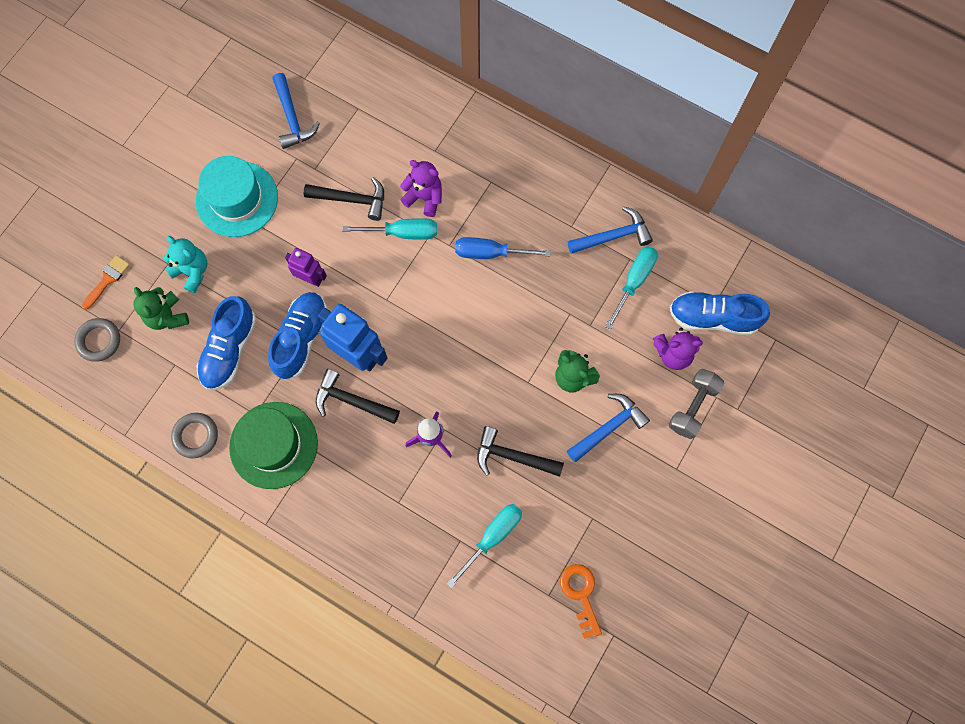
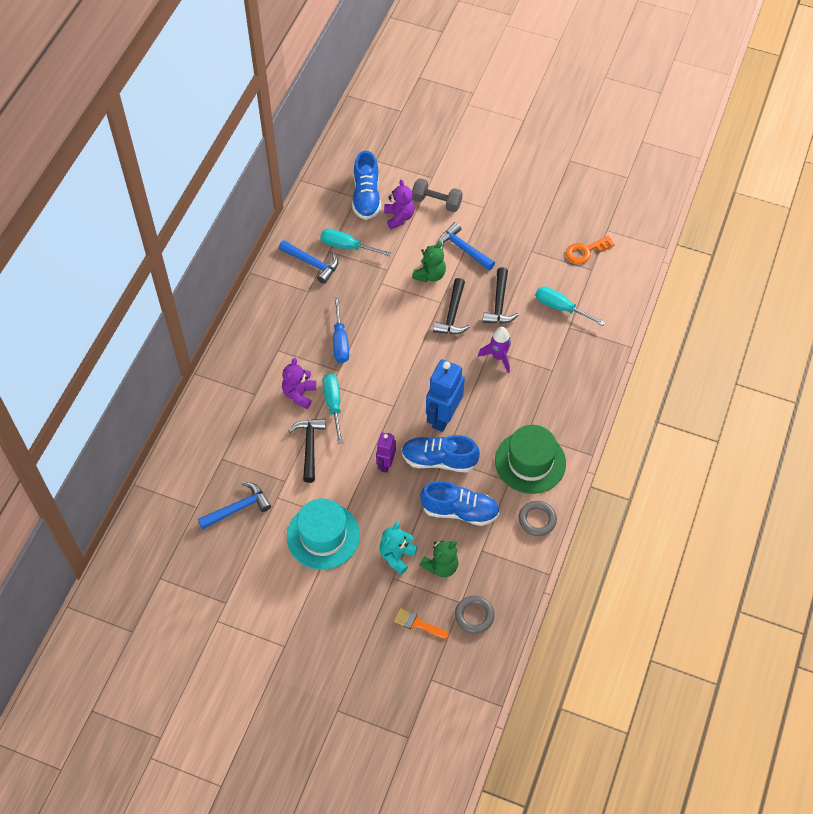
camera: 100 degrees left, 15 degrees down
black hammer [316,369,400,424] -> black hammer moved to [433,278,470,334]
blue hammer [568,206,653,254] -> blue hammer turned 150 degrees clockwise [279,240,338,284]

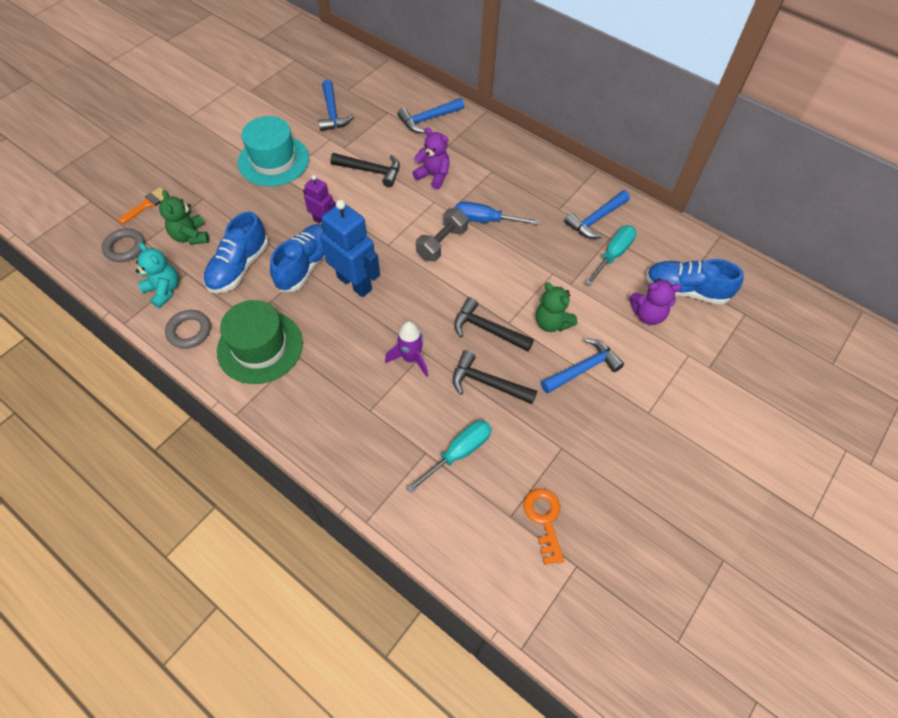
camera: 105 degrees right, 0 degrees up
turquoise screwdriver [322,374,343,444] -> none
turquoise teddy bear [379,522,417,575] -> turquoise teddy bear moved to [136,242,179,308]
grey dumbbell [412,178,463,212] -> grey dumbbell moved to [416,208,468,262]
none -> blue hammer [397,98,464,133]

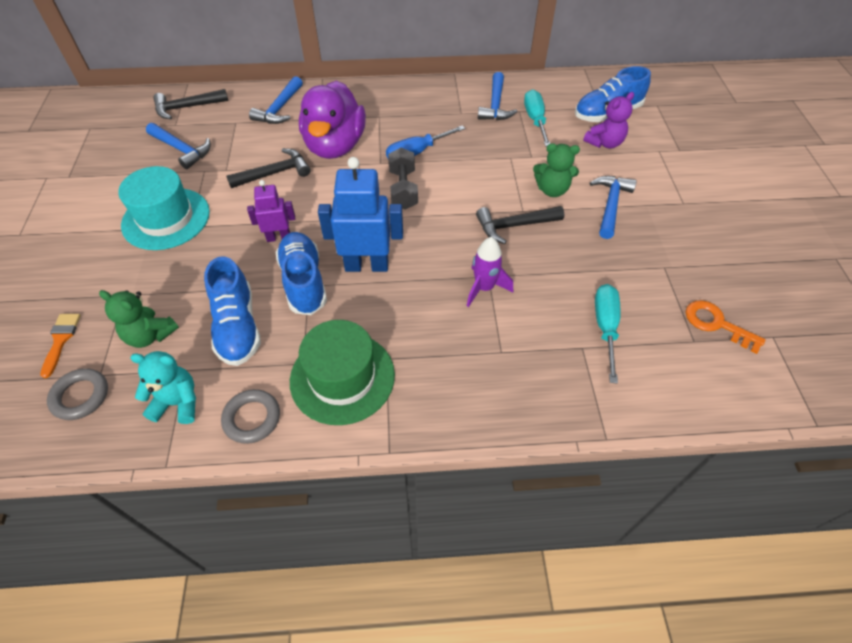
camera: 40 degrees left, 5 degrees down
purple teddy bear [412,128,450,190] -> purple duck [299,80,366,159]
black hammer [453,350,537,404] -> black hammer moved to [153,89,228,119]

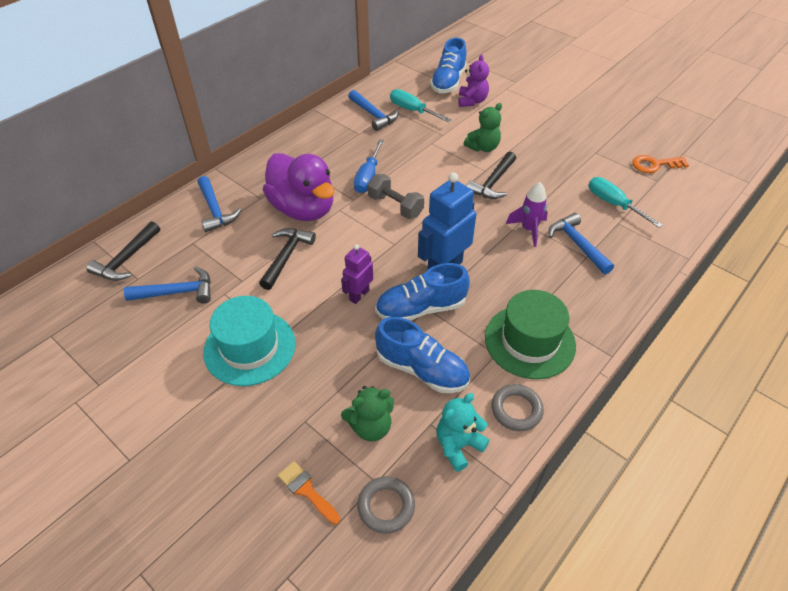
camera: 45 degrees left, 5 degrees down
blue shoe [276,232,327,315] -> blue shoe turned 45 degrees counterclockwise [375,263,470,321]
blue hammer [590,176,637,239] -> blue hammer moved to [548,213,614,274]

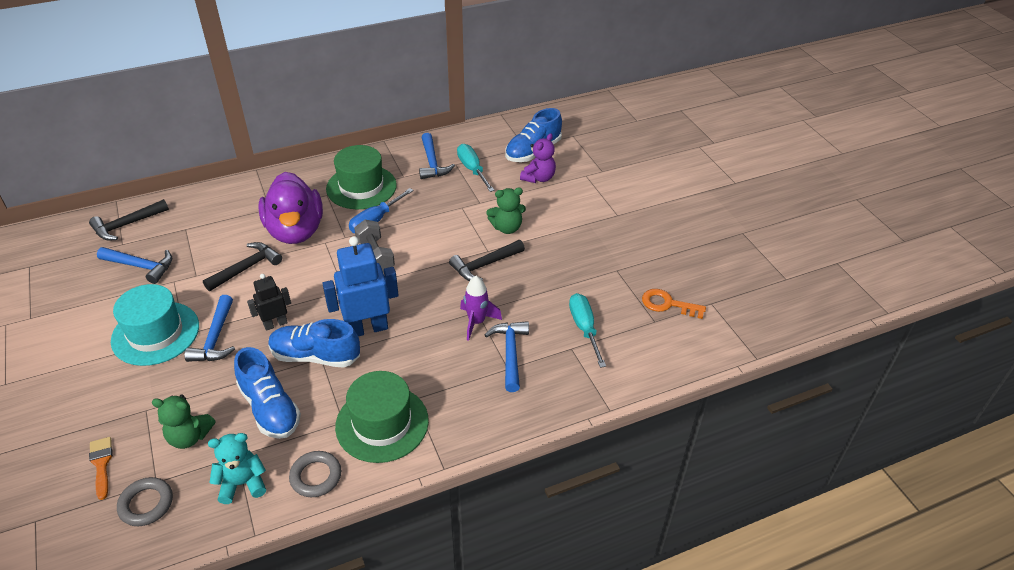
camera: 25 degrees right, 5 degrees down
blue hammer [198,176,241,232] -> blue hammer moved to [184,295,235,362]
purple robot [341,244,373,304] -> black robot [247,274,291,331]
none -> green hat [326,145,397,209]

